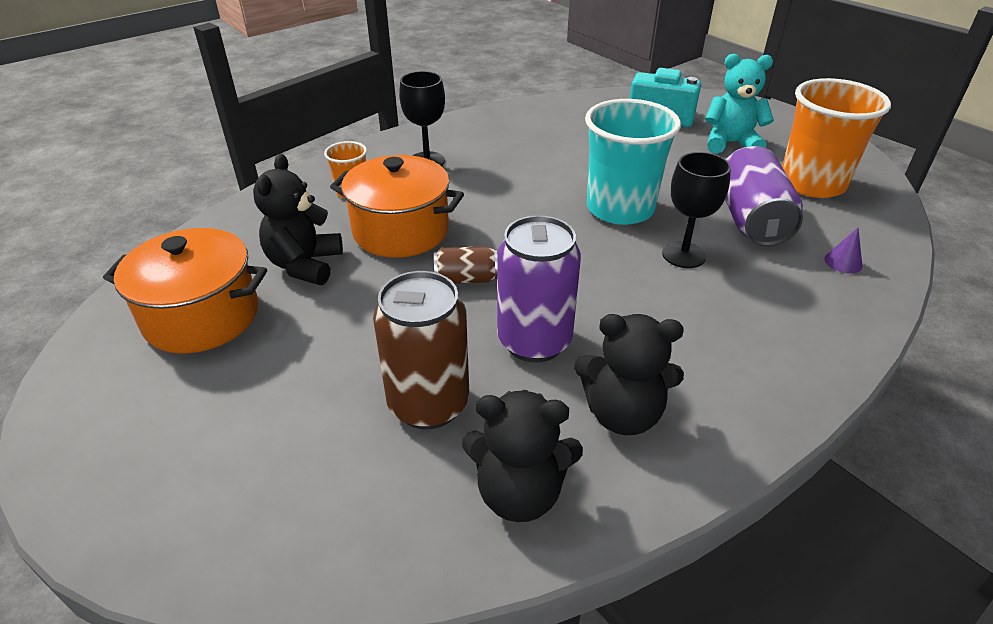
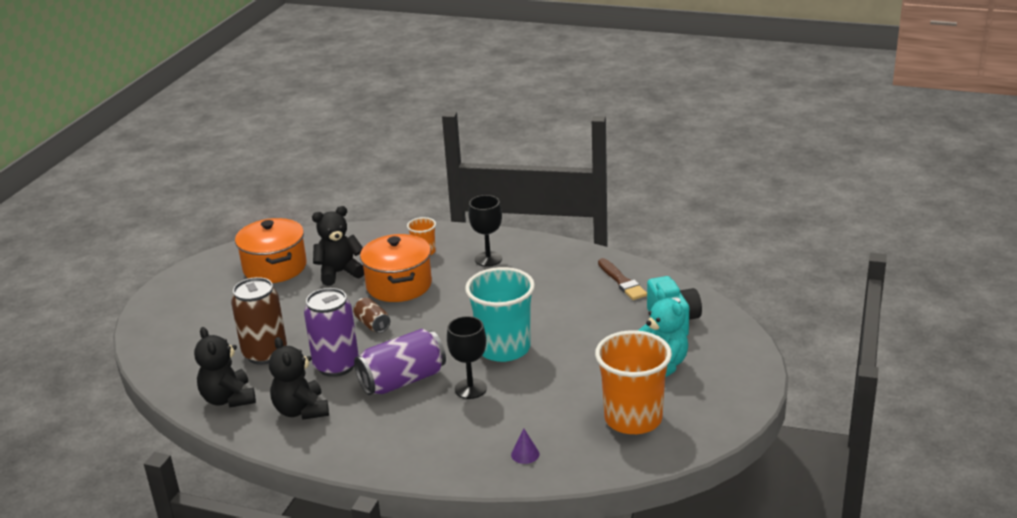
camera: 60 degrees right, 10 degrees down
purple can [725,146,803,247] -> purple can moved to [354,329,446,395]
none -> brown brush [598,258,647,300]

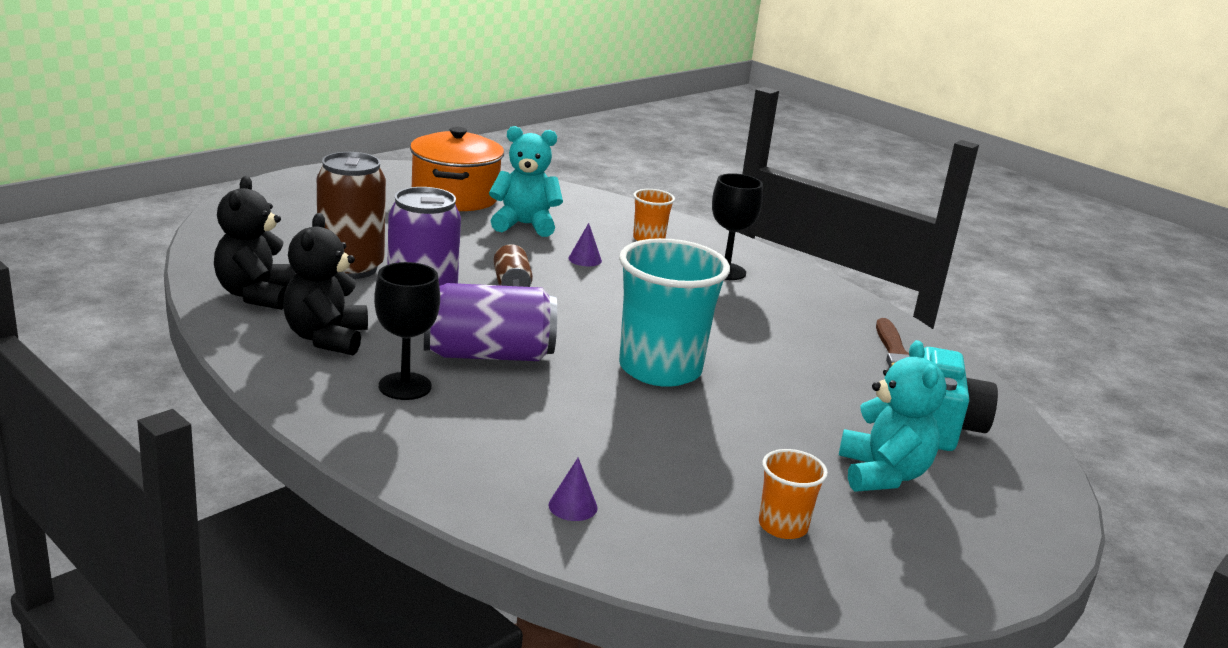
camera: 20 degrees right, 5 degrees down
black teddy bear [312,206,364,286] -> turquoise teddy bear [489,126,563,237]
orange pot [360,234,432,302] -> purple cone [569,223,602,266]
black goblet [447,316,487,399] -> black goblet moved to [374,262,440,400]
orange cup [595,330,672,434] -> orange cup [759,449,828,539], size x0.49

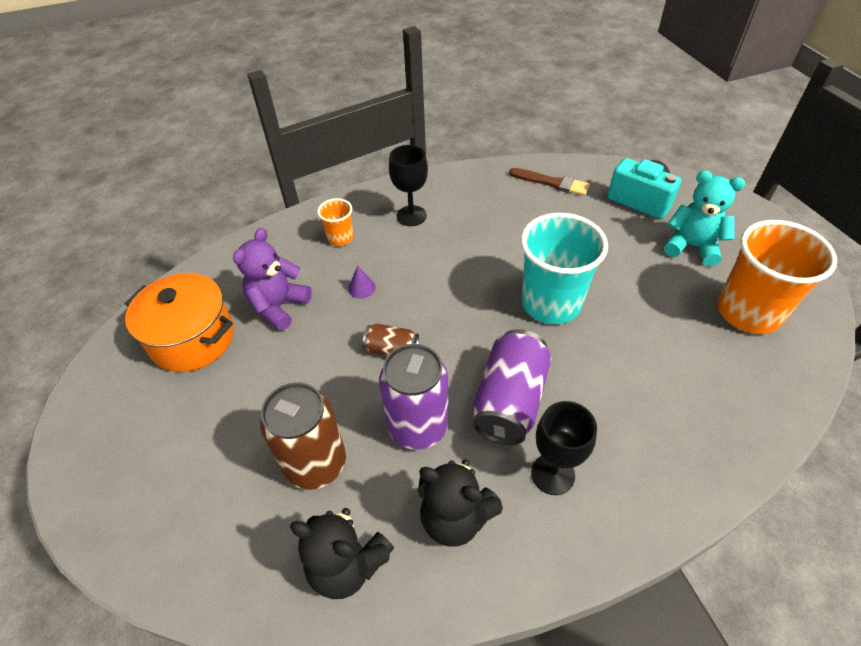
camera: 60 degrees left, 25 degrees up
turquoise teddy bear [489,126,563,237] -> purple teddy bear [233,228,312,331]
purple cone [549,458,598,521] -> none
orange cup [759,449,828,539] -> orange cup [718,220,837,334], size x2.05

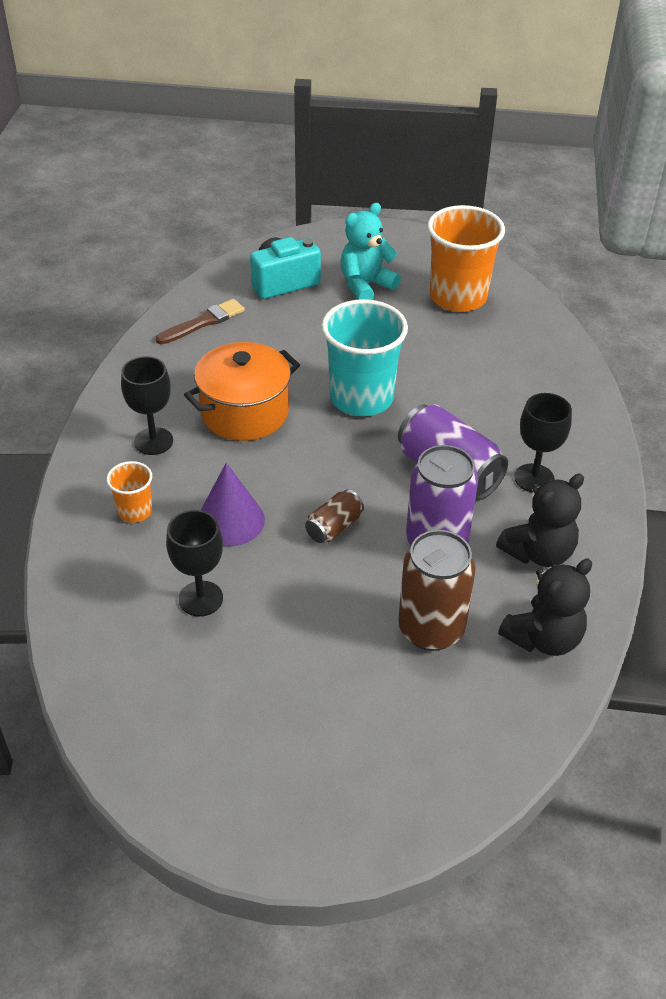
camera: 65 degrees left, 5 degrees down
orange pot [125,273,234,372] -> orange pot moved to [184,342,300,441]
purple teddy bear [233,228,312,331] -> black goblet [166,510,223,617]
purple cone [348,265,376,299] -> purple cone [201,463,265,546], size x2.01

